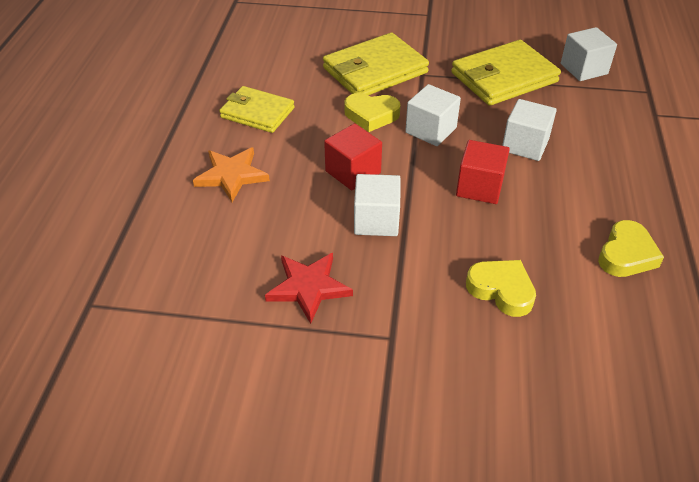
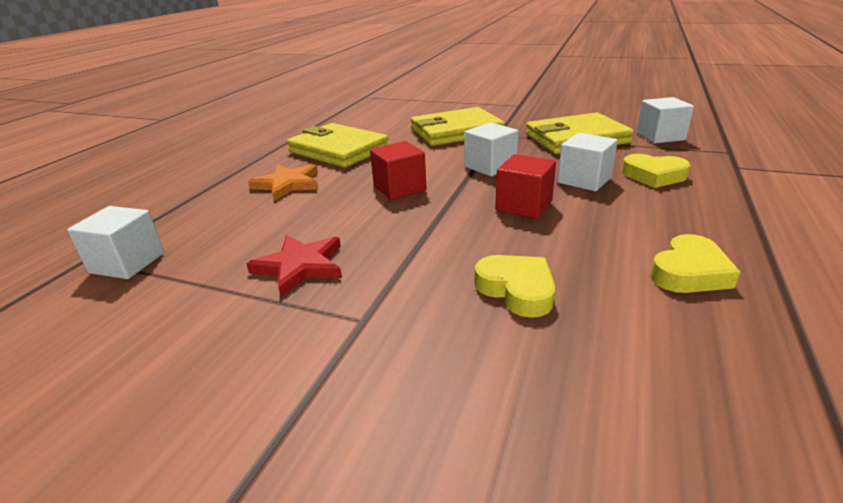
camera: 15 degrees right, 15 degrees down
yellow wallet [219,86,295,133] -> yellow wallet [287,123,389,168], size x1.51
yellow heart [344,93,400,132] -> yellow heart moved to [622,154,691,188]
white cube [354,174,401,236] -> white cube moved to [67,206,164,279]

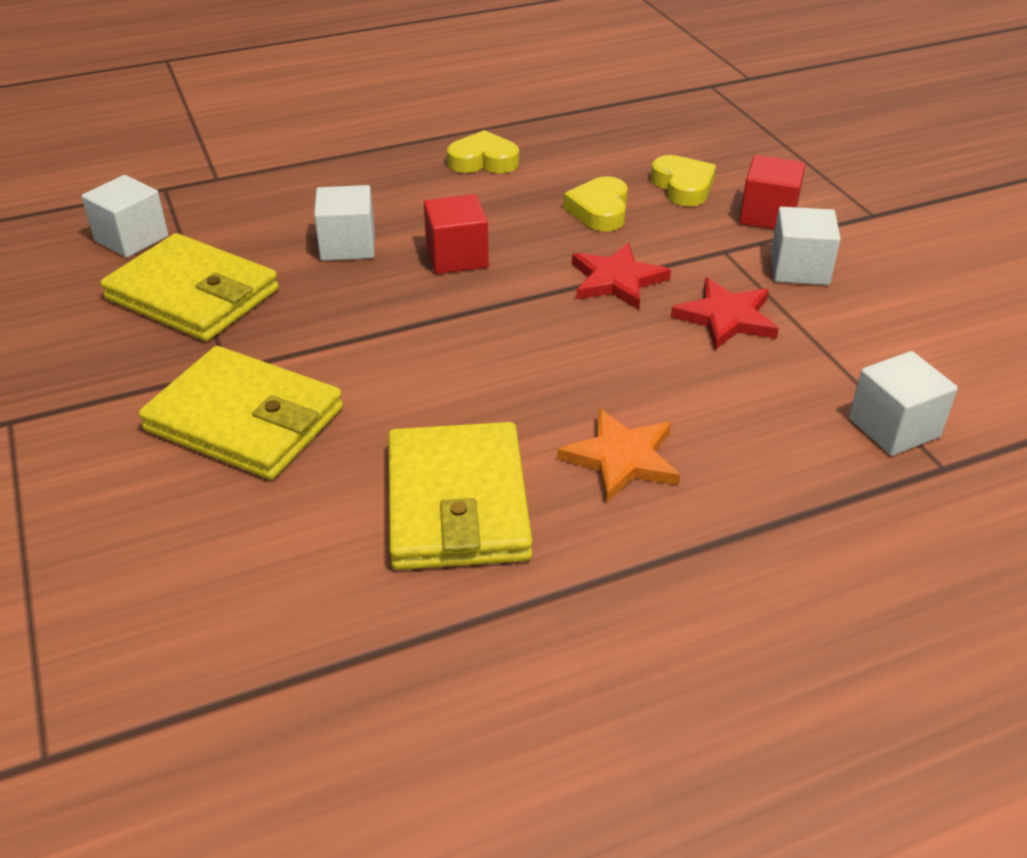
camera: 135 degrees left, 10 degrees up
red cube [370,141,426,200] -> red cube moved to [739,155,806,230]
white cube [464,122,519,177] -> white cube moved to [771,207,841,285]
yellow heart [622,154,691,188] -> yellow heart moved to [651,155,716,206]
none -> red star [572,243,671,310]

